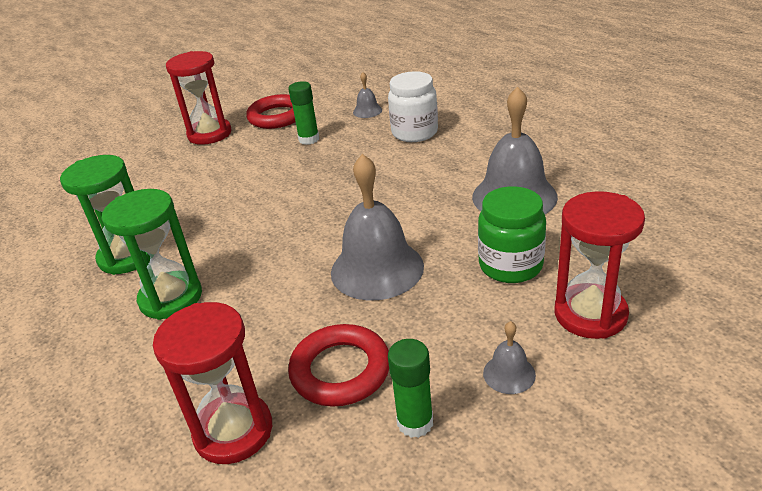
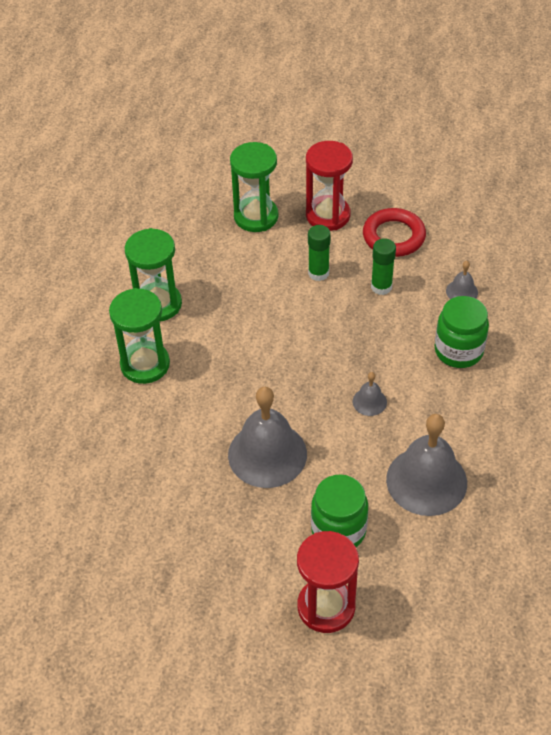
camera: 45 degrees right, 15 degrees up
red hourglass [153,302,272,464] -> none
red ring [288,324,389,407] -> none
white jar [388,71,438,142] -> green jar [435,296,489,368]
green glue stick [388,339,433,438] -> green glue stick moved to [308,225,331,281]
grey bell [483,321,536,394] -> grey bell moved to [353,372,387,416]
none -> green hourglass [230,142,278,232]

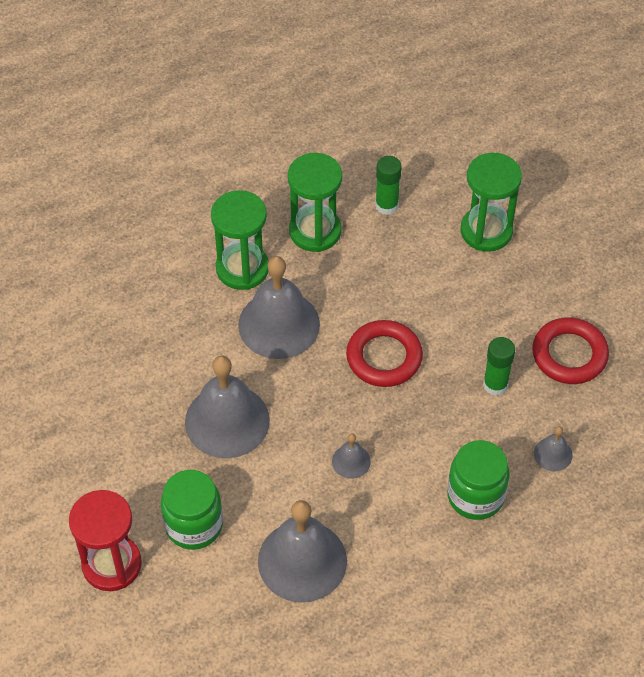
camera: 50 degrees right, 5 degrees up
red hourglass [306,141,353,231] -> none
green glue stick [308,225,331,281] -> green glue stick moved to [375,156,402,215]
none -> grey bell [238,256,320,359]
none -> red ring [346,320,423,387]

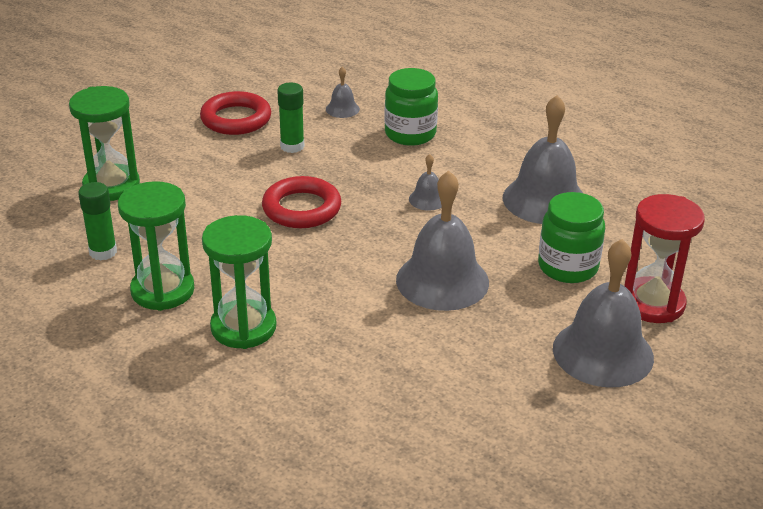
camera: 115 degrees left, 20 degrees down
grey bell [238,256,320,359] -> grey bell moved to [553,239,654,388]

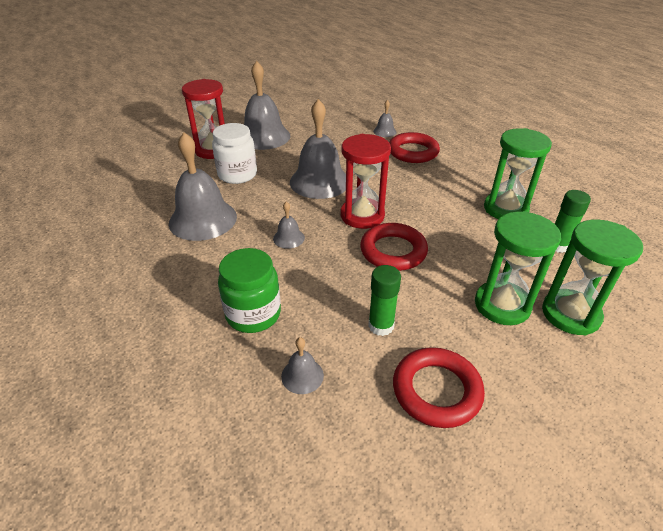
camera: 160 degrees left, 5 degrees up
green hourglass [202,215,277,349] -> green hourglass moved to [475,211,561,325]
green jar [538,192,605,283] -> white jar [212,123,257,184]
none -> red hourglass [341,134,391,229]
none -> grey bell [373,100,397,137]
none -> red ring [389,132,440,163]

